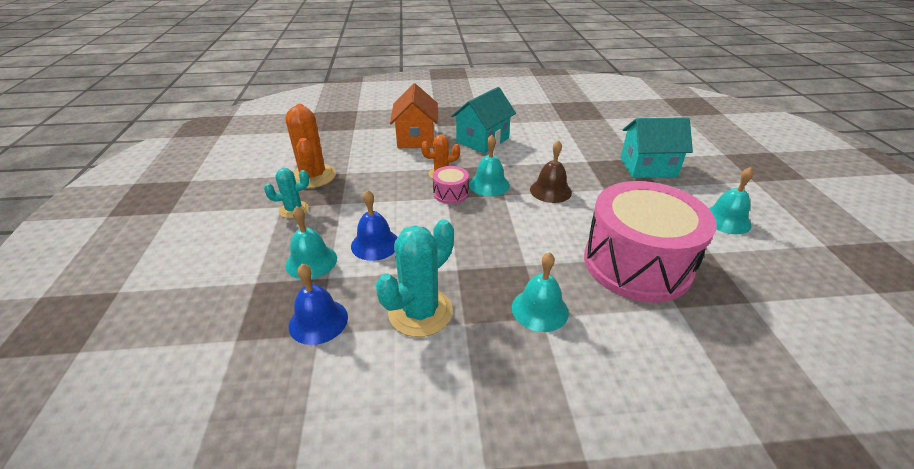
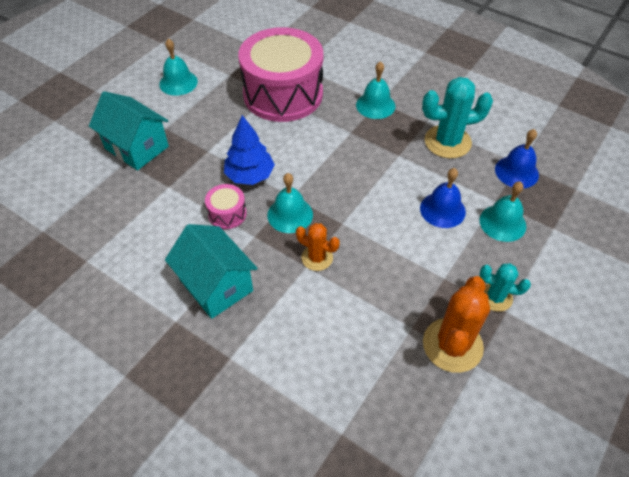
camera: 140 degrees left, 15 degrees up
orange house [390,83,438,148] -> none
pink drum [433,166,469,204] -> pink drum moved to [205,184,247,229]
turquoise house [451,87,516,153] -> turquoise house turned 60 degrees clockwise [165,224,258,319]
brown bell [530,140,572,203] -> blue tree [224,115,275,185]

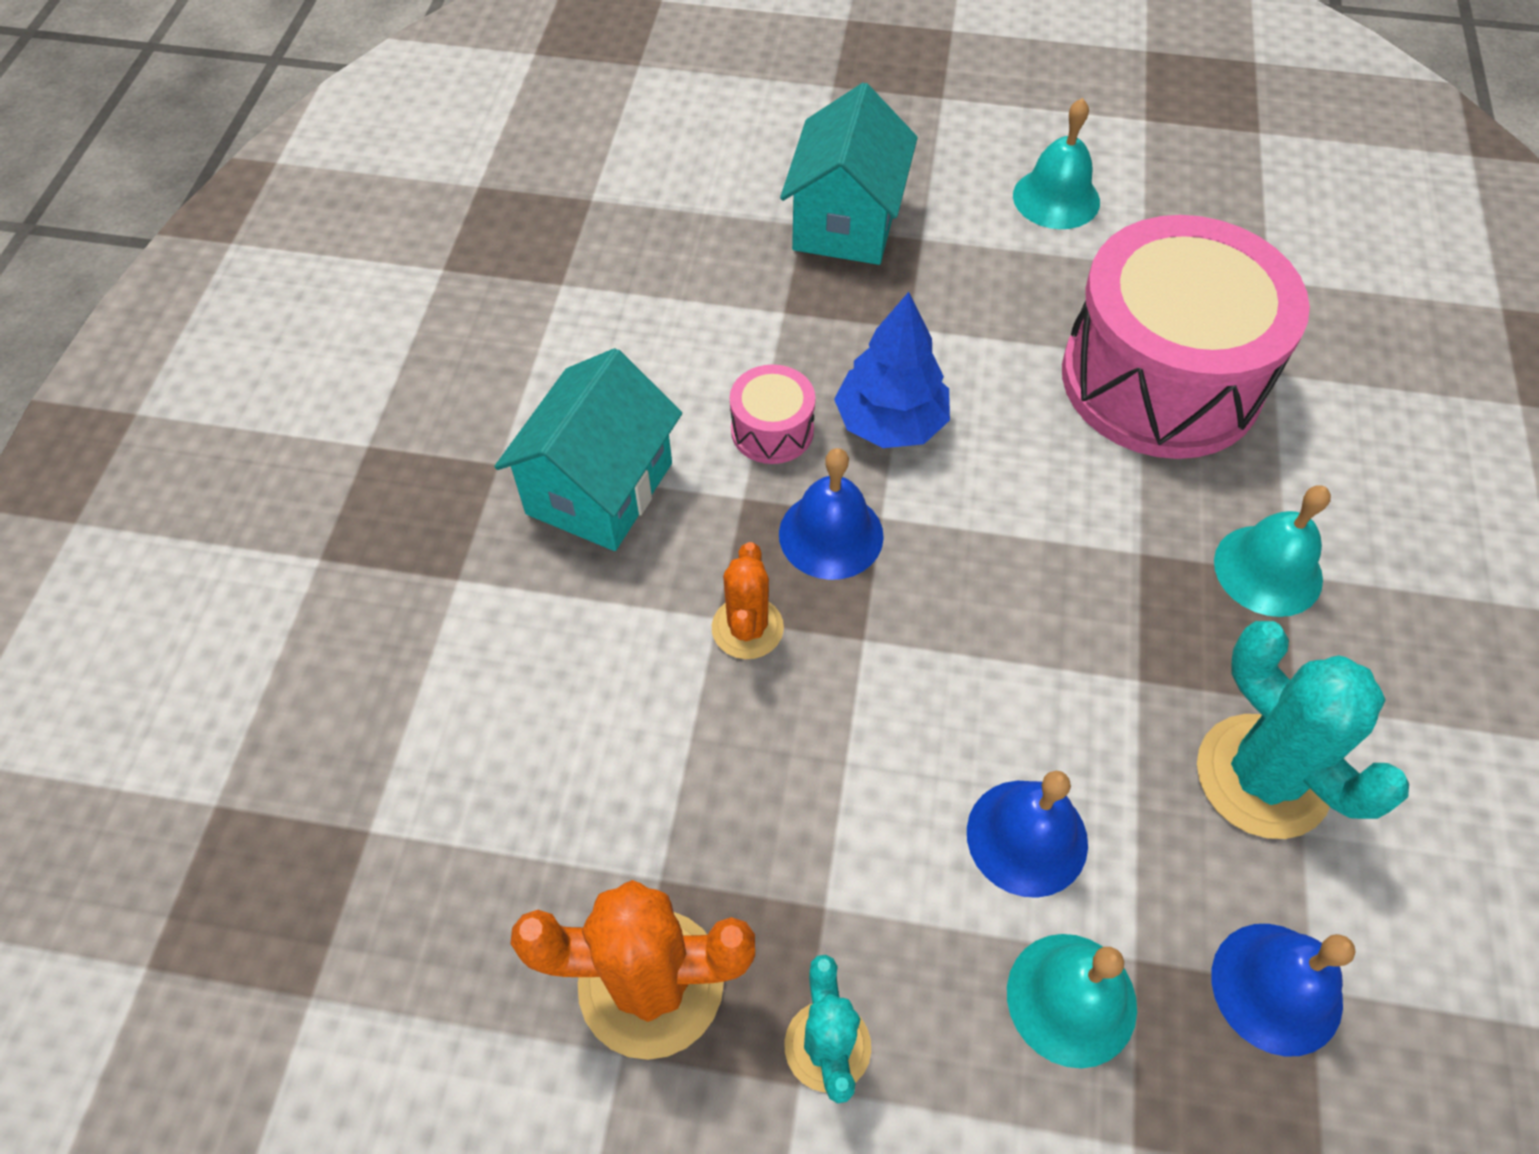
camera: 65 degrees right, 5 degrees up
turquoise bell [267,173,313,233] -> blue bell [779,448,884,580]

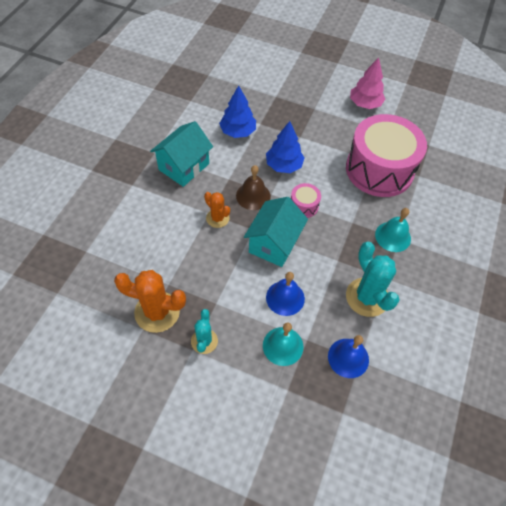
camera: 10 degrees right, 0 degrees up
orange cactus [712,542,784,659] -> orange cactus turned 60 degrees counterclockwise [204,192,230,228]
pink drum [730,364,816,464] -> pink drum moved to [291,183,321,218]
blue bell [779,448,884,580] -> brown bell [236,165,271,210]
turquoise house [780,83,918,265] -> turquoise house moved to [244,197,308,267]
turquoise bell [1013,98,1100,229] -> pink tree [350,57,385,109]
none -> blue tree [219,85,256,138]

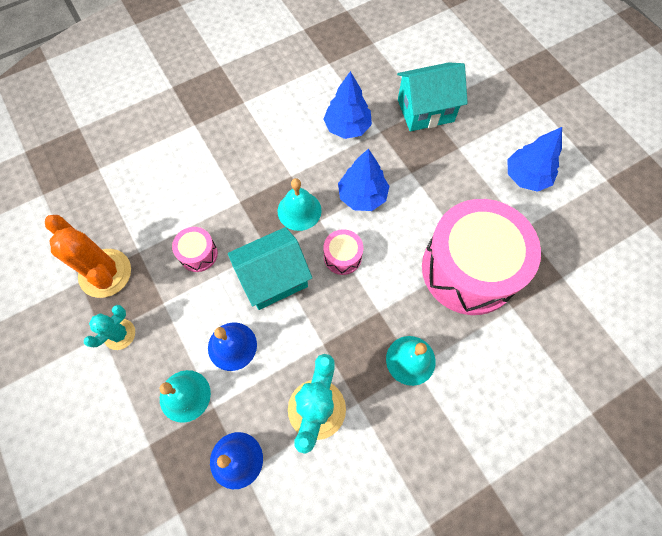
camera: 40 degrees right, 10 degrees up
turquoise house [150,121,213,187] -> turquoise house moved to [397,62,468,131]
orange cactus [204,192,230,228] -> none
brown bell [236,165,271,210] -> turquoise bell [278,178,322,231]
pink tree [350,57,385,109] -> blue tree [508,127,562,192]
none -> pink drum [172,227,218,272]

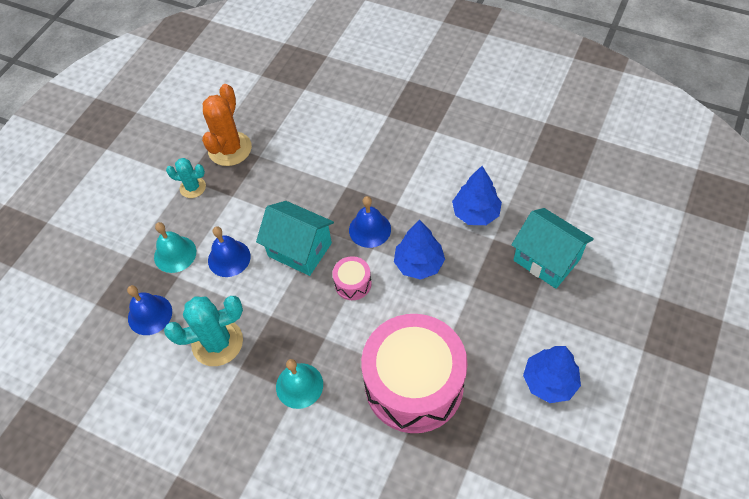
camera: 60 degrees right, 10 degrees down
pink drum [172,227,218,272] -> none
turquoise bell [278,178,322,231] -> blue bell [349,196,391,248]

